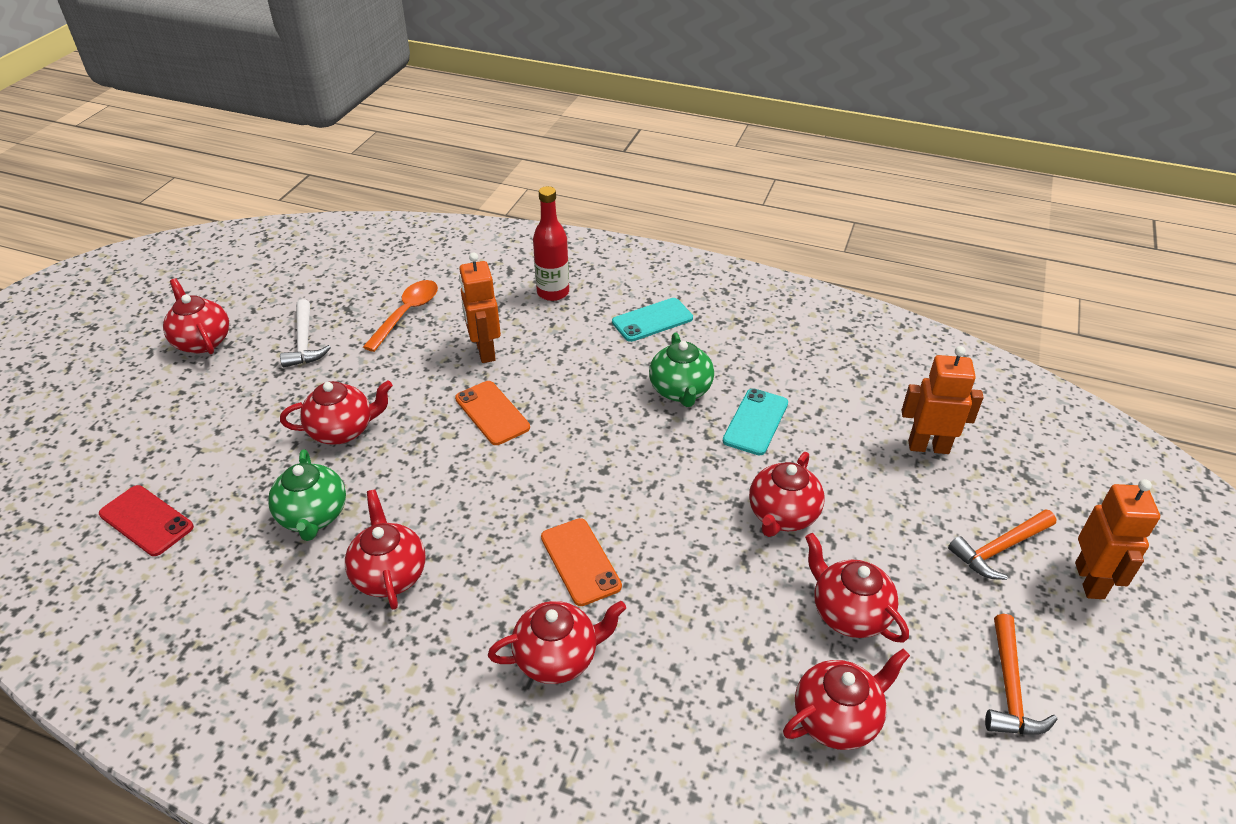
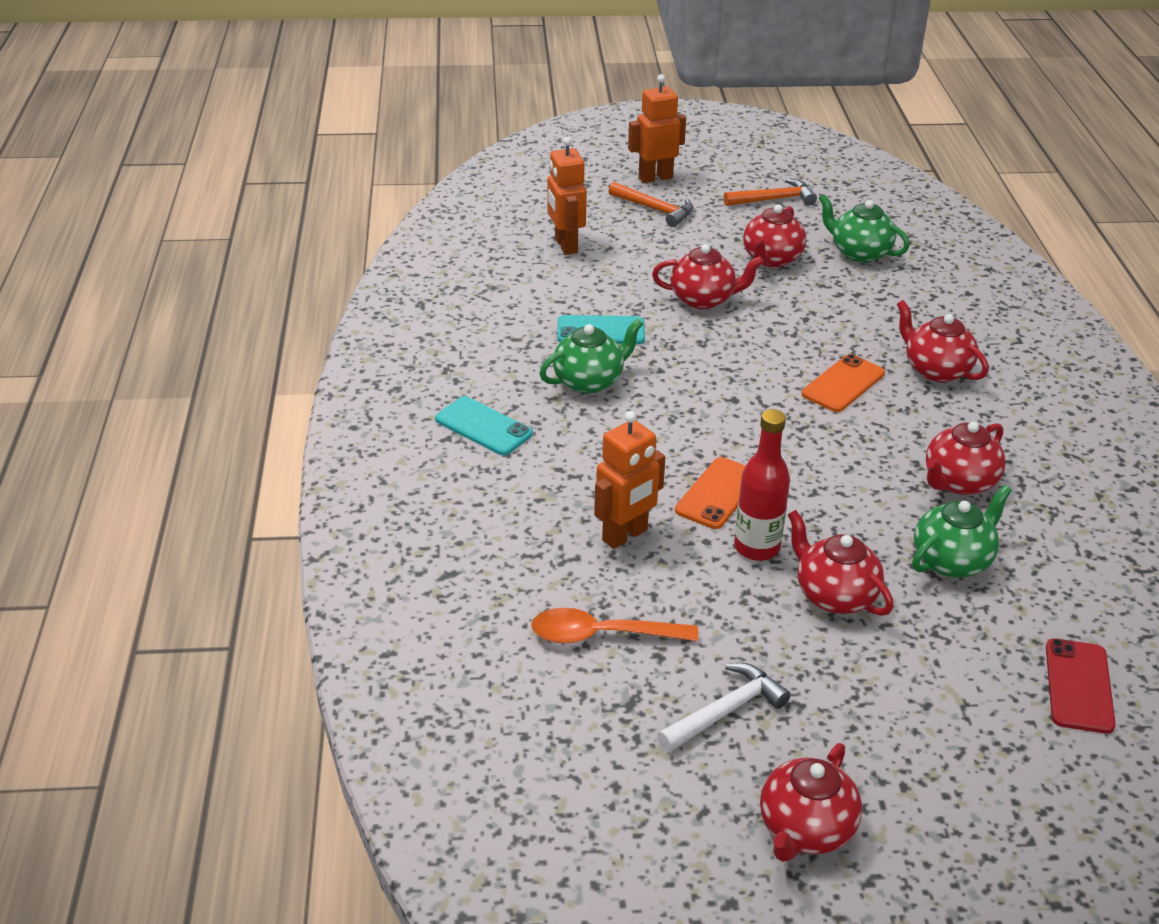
camera: 115 degrees left, 5 degrees down
red bottle [533,186,569,301] -> red bottle moved to [734,409,790,561]
red teapot [783,649,910,750] -> green teapot [819,194,910,263]

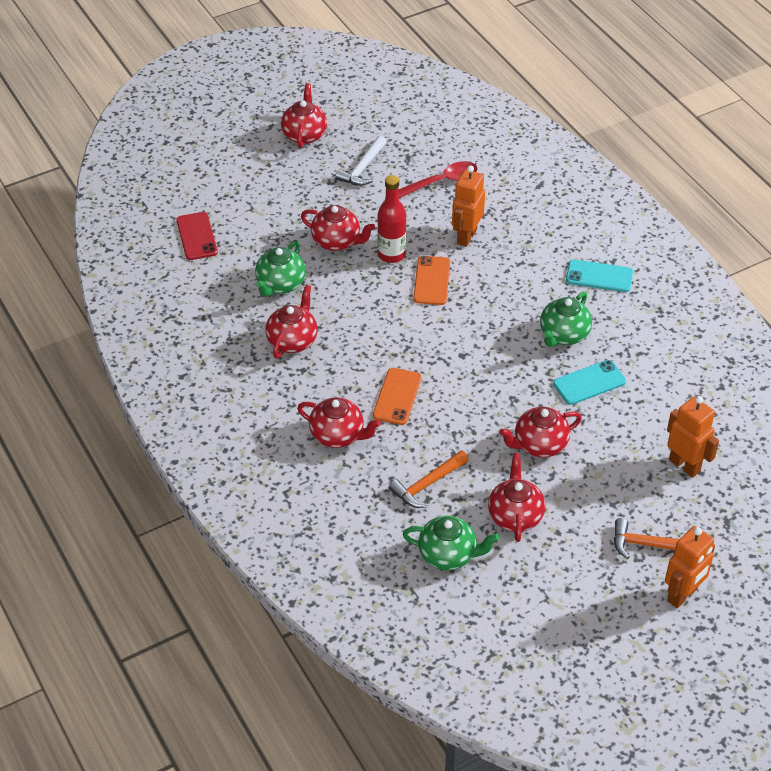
camera: 155 degrees right, 10 degrees up
orange spoon [531,608,698,644] -> red spoon [398,161,478,198]
orange hammer [724,178,817,206] -> orange hammer moved to [389,450,469,508]

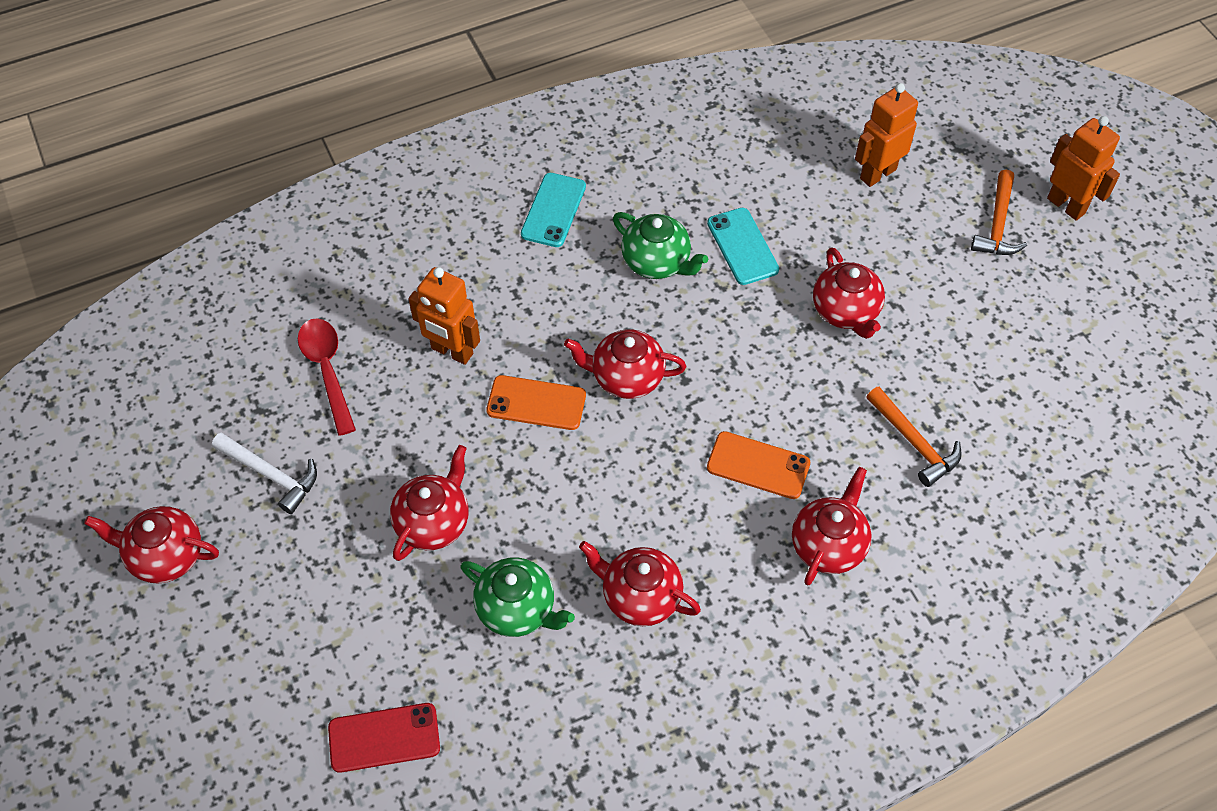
camera: 85 degrees left, 10 degrees up
red bottle [377,175,406,263] -> none
green teapot [403,516,499,570] -> none
red teapot [488,453,545,542] -> red teapot moved to [564,329,686,399]

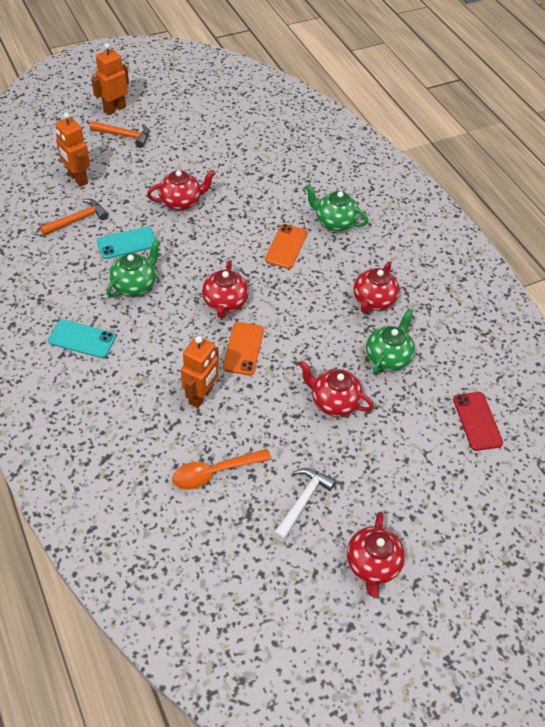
camera: 95 degrees left, 5 degrees down
red spoon [298,318,356,436] -> orange spoon [172,449,271,490]
red teapot [792,467,872,586] -> green teapot [305,184,368,231]
orange hammer [866,387,962,487] -> orange hammer moved to [40,199,108,236]

